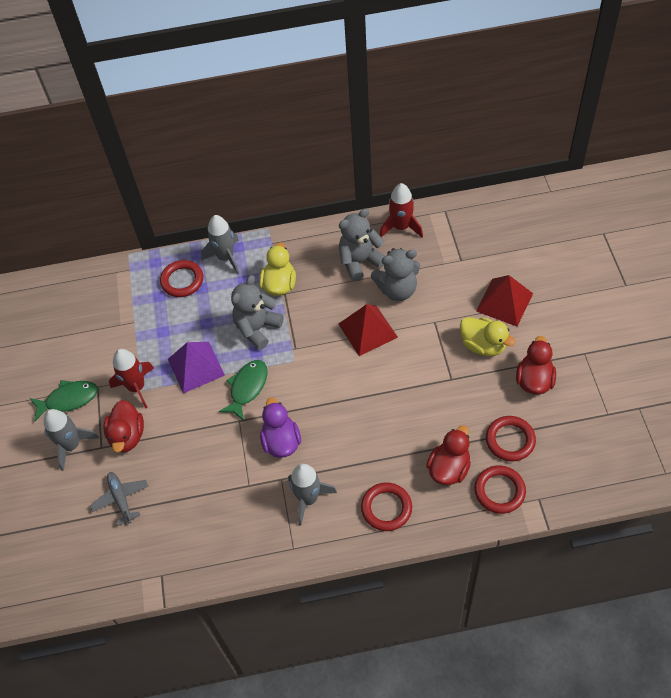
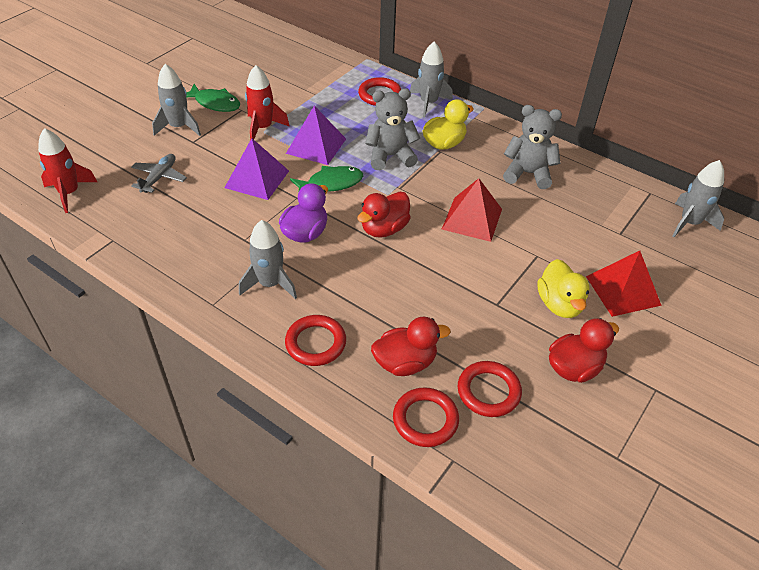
camera: 40 degrees right, 10 degrees down
red duck [104,400,144,452] -> red duck moved to [357,192,411,238]
grey teddy bear [371,248,420,301] -> none
red rocket [380,183,423,237] -> red rocket moved to [38,128,97,213]
none -> purple pyramid [225,138,289,200]
none -> grey rocket [672,160,724,237]

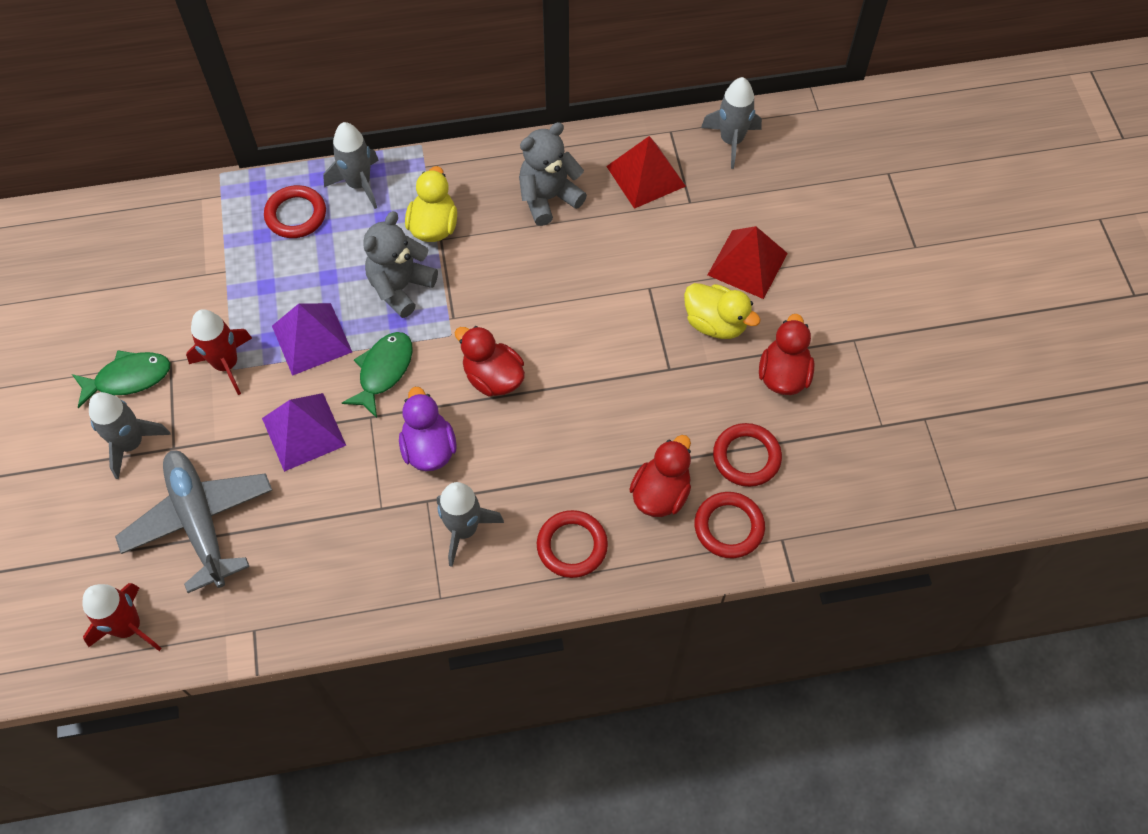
camera: 45 degrees left, 15 degrees up
grey plane [131,154,187,193] -> grey plane [115,450,272,593], size x1.86
red duck [357,192,411,238] -> red duck turned 135 degrees clockwise [455,326,525,397]
red pyramid [442,178,502,242] -> red pyramid moved to [606,136,686,209]

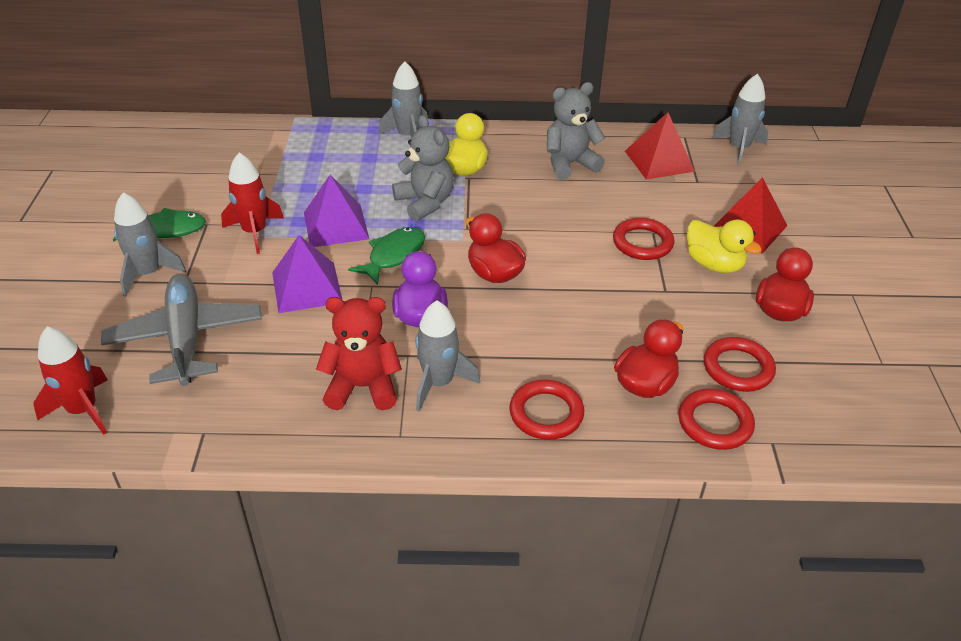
camera: 10 degrees right, 20 degrees down
red ring [264,185,326,238] -> red ring moved to [613,218,674,260]
grey teddy bear [363,211,438,318] -> grey teddy bear turned 105 degrees clockwise [392,115,454,221]
none -> red teddy bear [316,297,402,410]

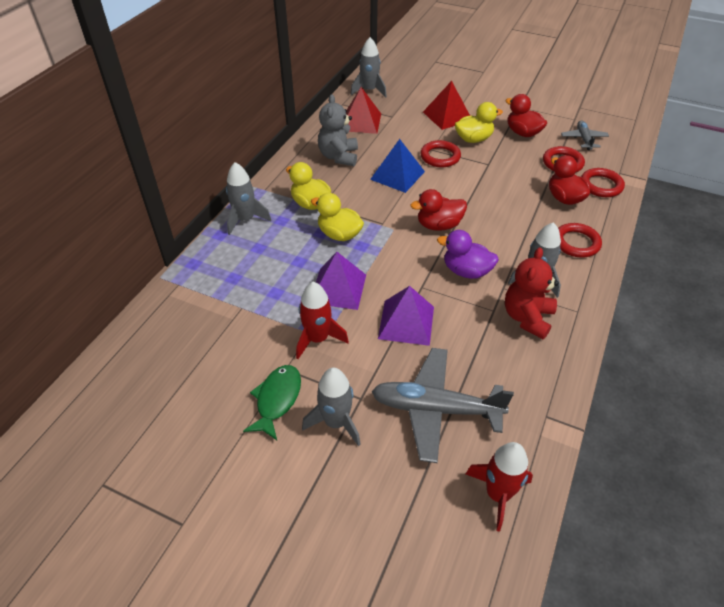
camera: 65 degrees left, 5 degrees up
green fish [348,227,425,285] -> none
grey teddy bear [392,115,454,221] -> yellow duck [311,193,364,241]
none -> blue pyramid [370,139,425,193]
none -> grey plane [561,120,609,150]

